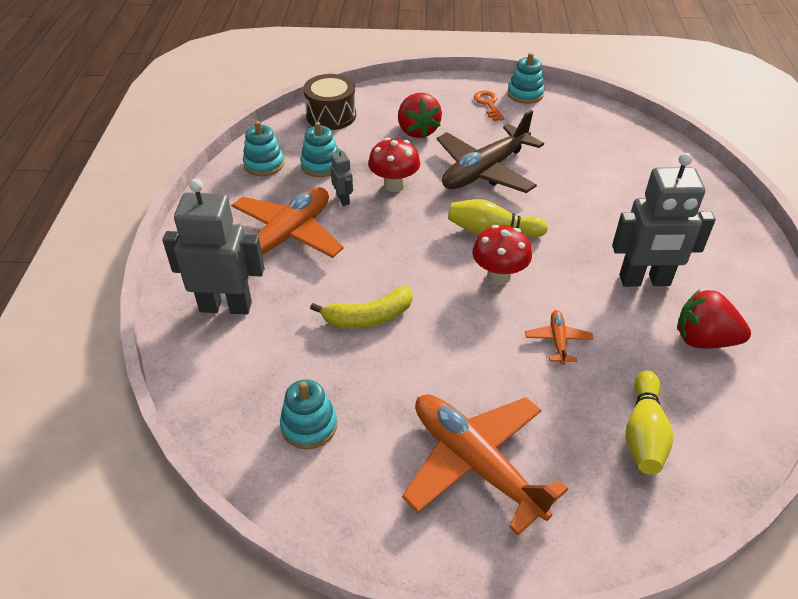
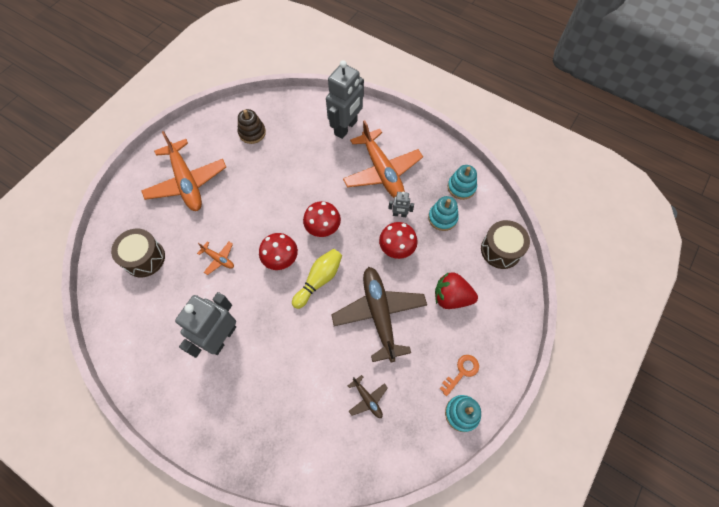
camera: 120 degrees right, 20 degrees up
turquoise stacking toy [280,379,337,449] -> brown stacking toy [238,109,266,144]
yellow banana [310,286,412,328] -> none
orange plane [402,394,568,535] -> orange plane turned 75 degrees clockwise [141,131,226,211]
orange key [474,91,504,121] -> orange key turned 60 degrees counterclockwise [440,355,479,396]
yellow bowling pin [625,370,673,475] -> brown drum [111,228,165,278]
red strawberry [677,289,751,349] -> none
none -> red mushroom [303,201,341,237]
none -> brown plane [348,375,388,418]

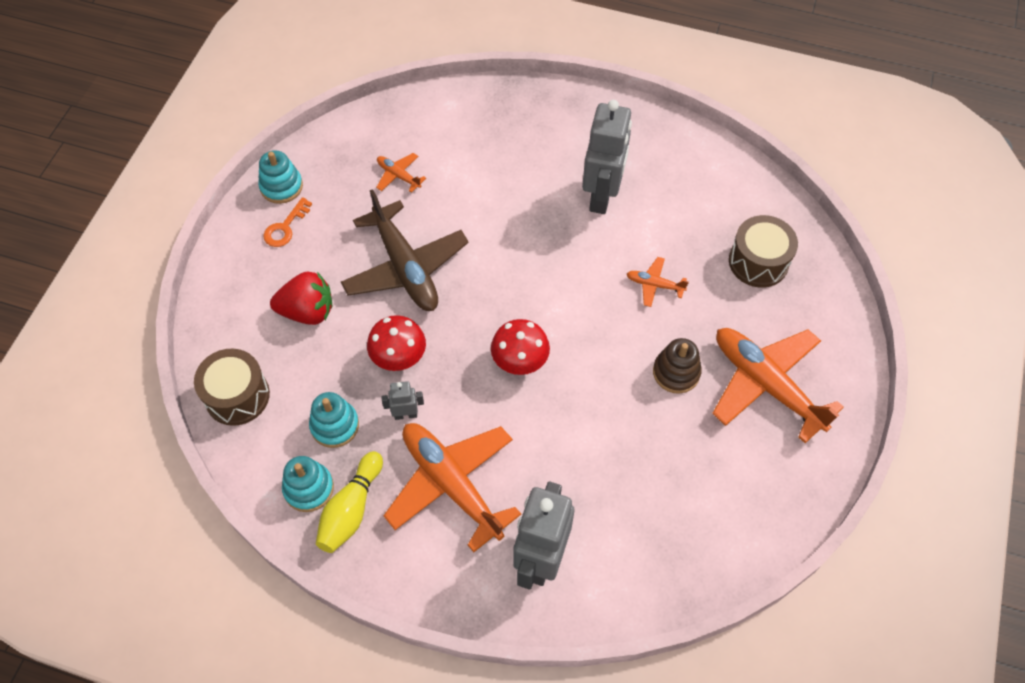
camera: 165 degrees right, 5 degrees down
brown stacking toy [238,109,266,144] -> brown stacking toy moved to [653,338,702,394]
red mushroom [259,233,298,270] -> none
yellow bowling pin [292,249,342,309] -> yellow bowling pin moved to [316,451,383,553]
brown plane [348,375,388,418] -> orange plane [376,153,426,193]

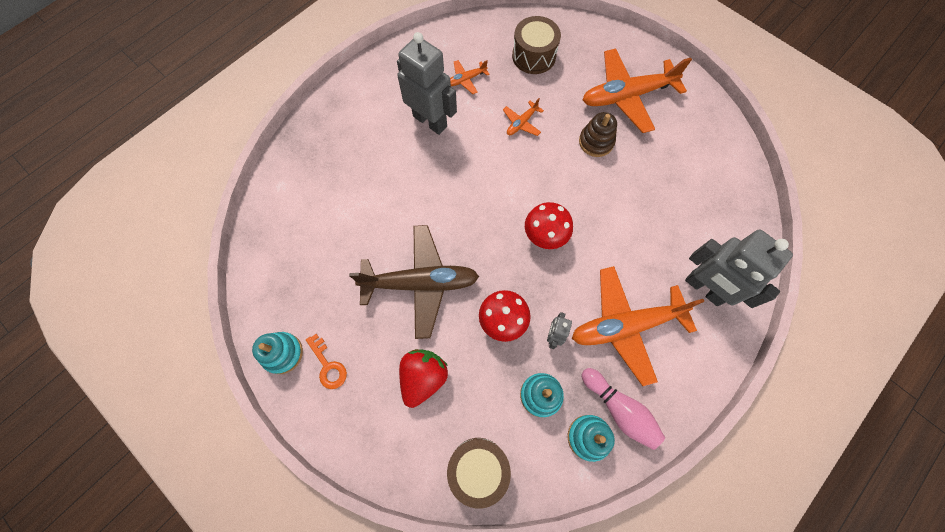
camera: 65 degrees left, 10 degrees up
yellow bowling pin [316,451,383,553] -> pink bowling pin [582,368,665,450]
orange plane [376,153,426,193] -> orange plane moved to [450,60,490,94]

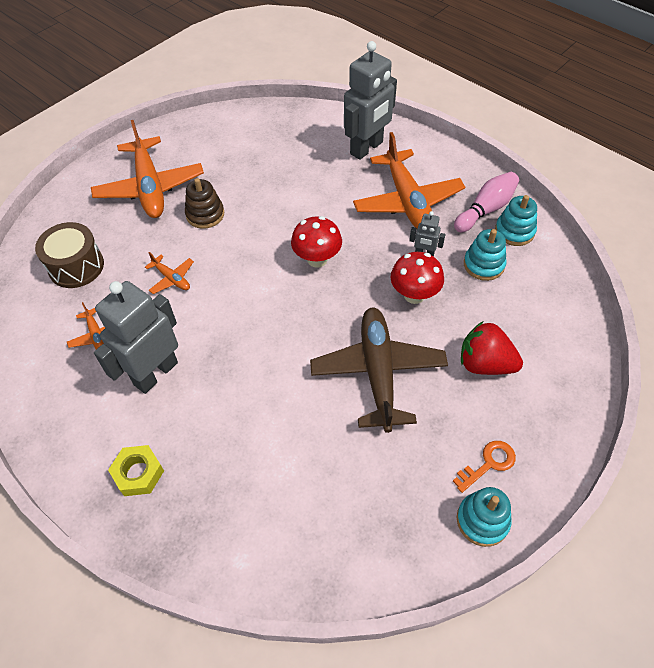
camera: 90 degrees left, 15 degrees down
brown drum [447,438,511,509] -> none
none -> yellow nut [108,445,164,496]

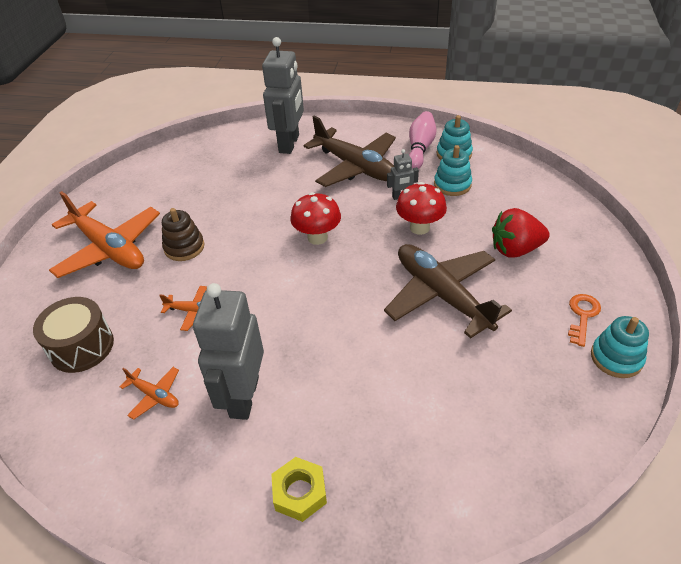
camera: 30 degrees left, 10 degrees down
orange plane [353,132,465,228] -> brown plane [303,116,396,187]

